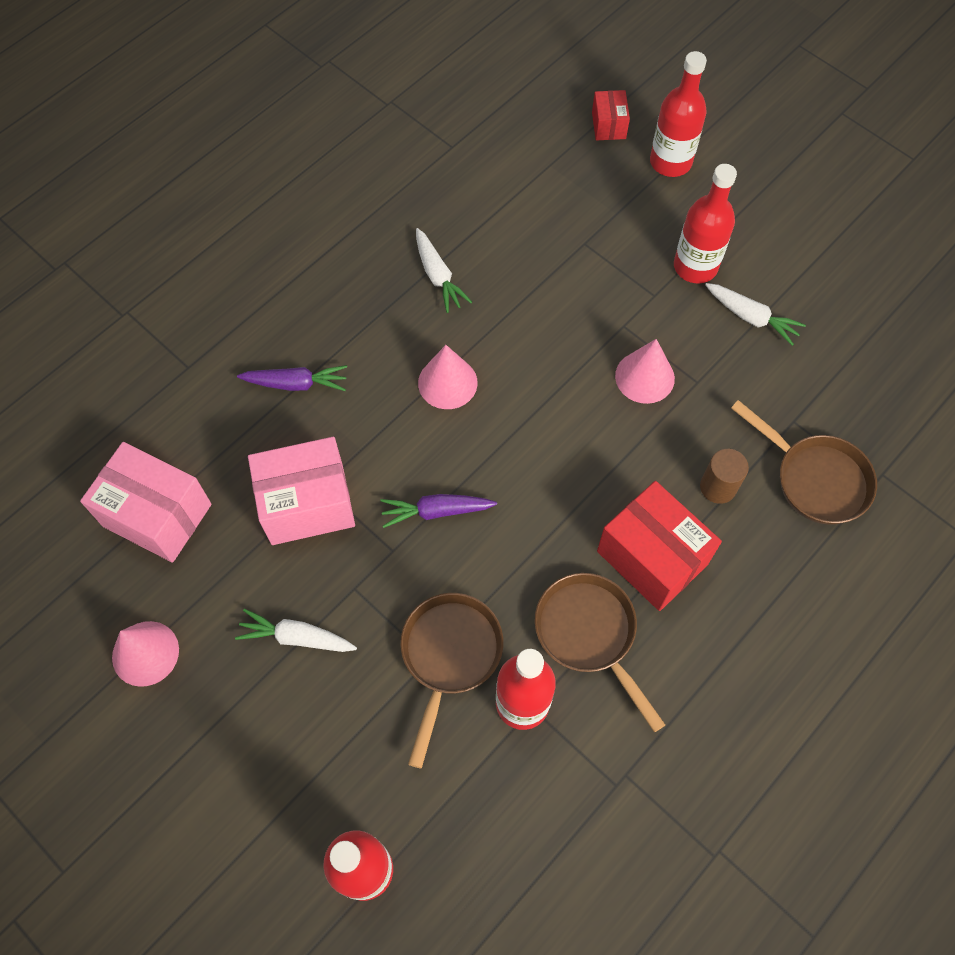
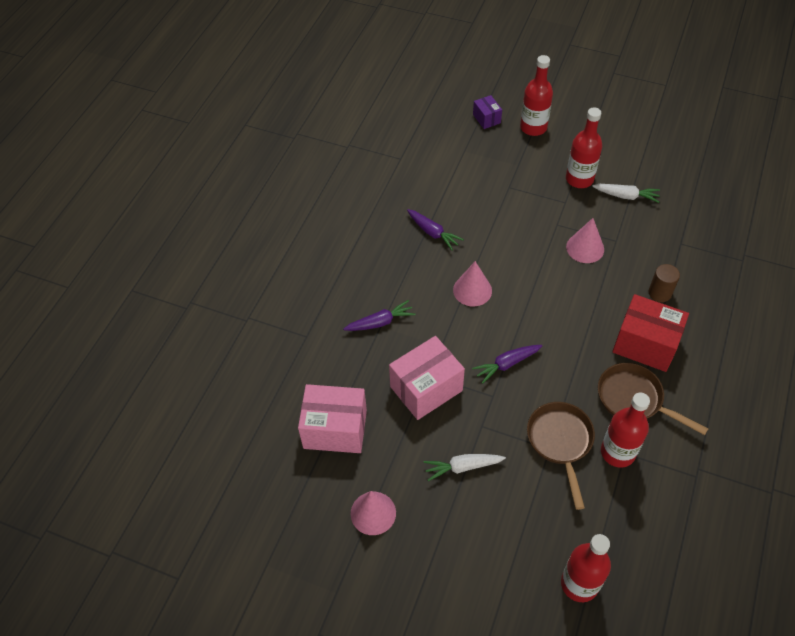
camera: 20 degrees left, 10 degrees down
white carrot [416,228,472,313] -> purple carrot [407,209,464,250]
red box [592,90,630,140] -> purple box [473,95,502,129]
brown pan [731,400,877,525] -> none

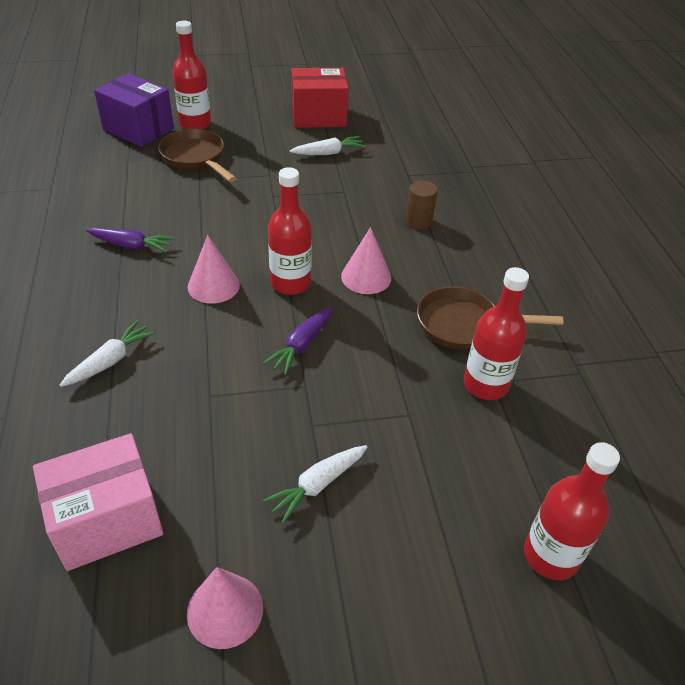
camera: 35 degrees left, 10 degrees down
purple carrot [343,300,416,331] -> white carrot [60,320,156,387]
pink box [389,336,465,420] -> none
purple box [473,95,502,129] -> purple box [94,73,174,147], size x1.94
brown pan [527,402,595,510] -> brown pan moved to [158,129,236,182]
red bottle [566,107,602,188] -> red bottle moved to [268,167,312,295]
pink cone [566,218,604,263] -> pink cone moved to [341,227,391,294]
red box [612,294,689,372] -> red box moved to [292,68,349,128]

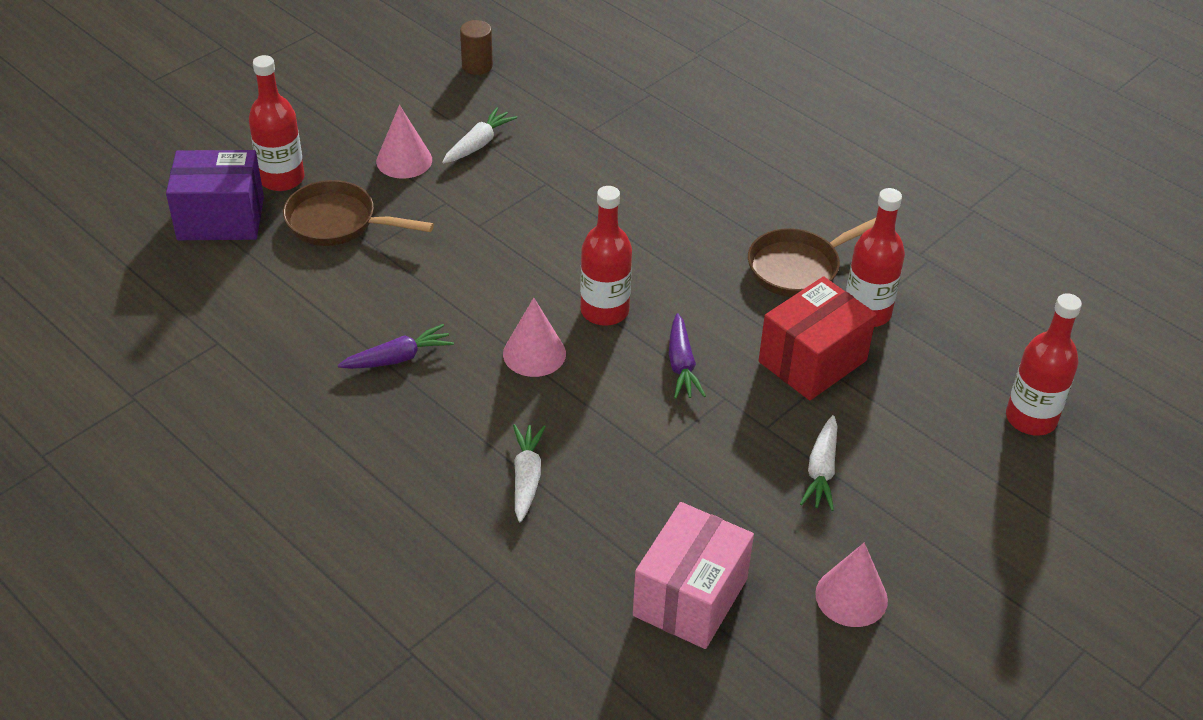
camera: 35 degrees left, 0 degrees up
red box [292,68,349,128] -> red box moved to [759,276,877,400]
pink cone [341,227,391,294] -> pink cone moved to [376,105,432,179]
brown cylinder [406,180,438,229] -> brown cylinder moved to [460,20,493,75]

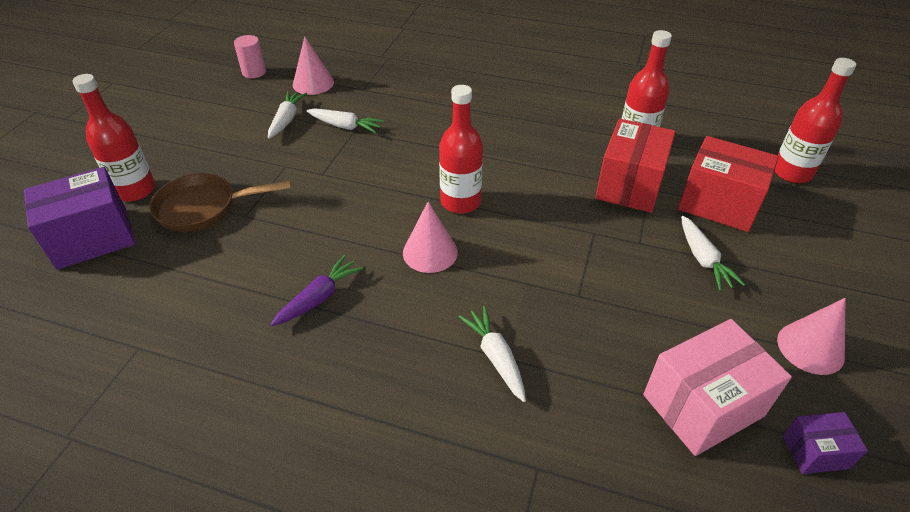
camera: 25 degrees left, 0 degrees up
pink cone [376,105,432,179] -> pink cone moved to [293,36,334,95]
brown cylinder [460,20,493,75] -> pink cylinder [234,35,266,78]
pink box [633,502,754,649] -> pink box turned 60 degrees clockwise [643,319,792,456]
purple carrot [669,313,706,399] -> none
brown pan [748,218,876,297] -> none
none -> white carrot [307,108,384,134]
none -> red box [678,136,779,232]
none -> purple box [783,412,868,474]

